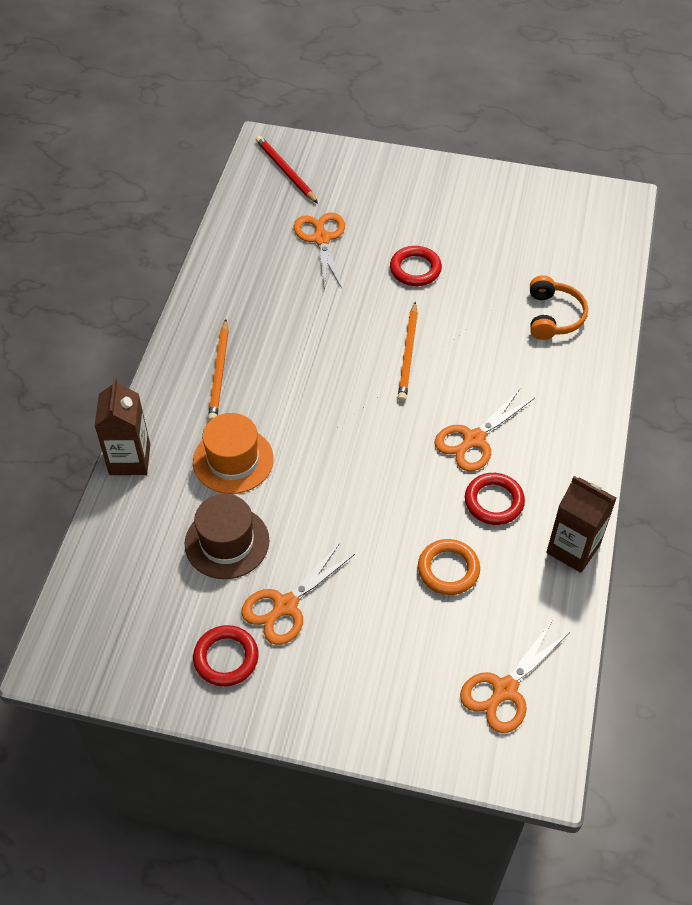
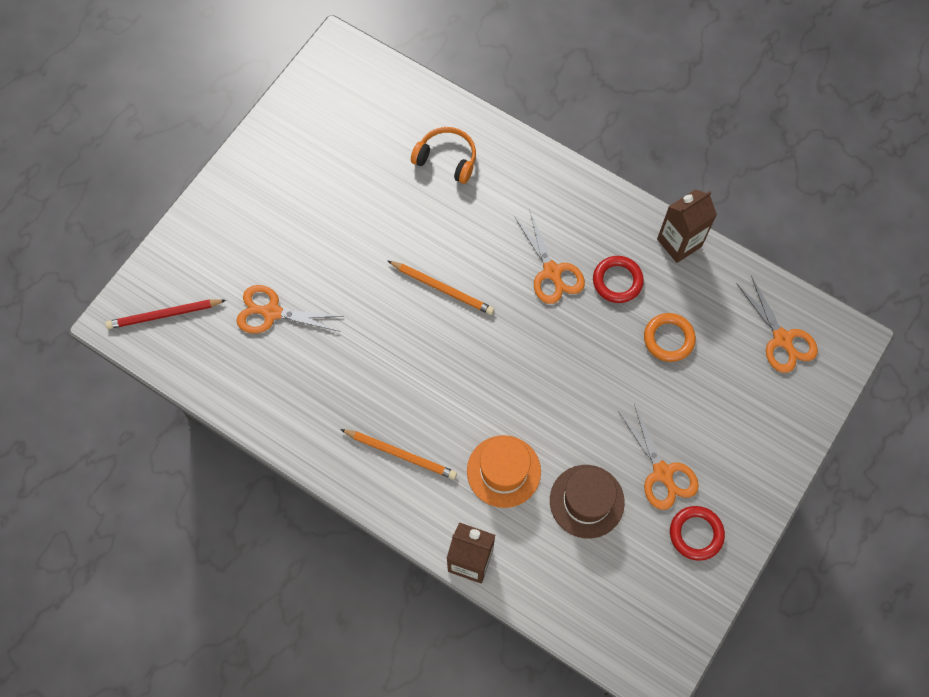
camera: 70 degrees left, 15 degrees up
red ring [390,246,442,286] -> none

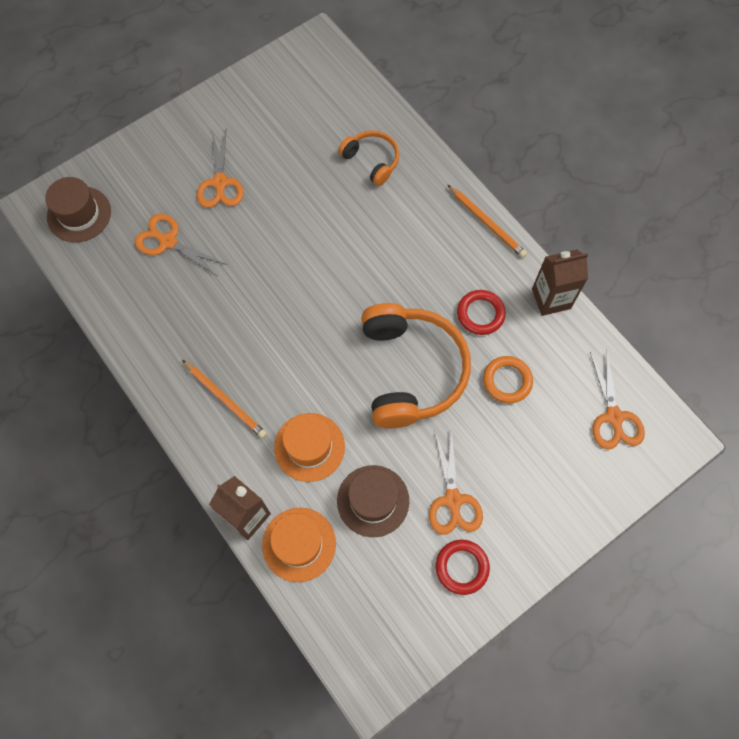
camera: 20 degrees right, 0 degrees up
red pencil [105,299,226,329] -> brown hat [45,177,111,242]
orange pencil [388,261,494,315] -> orange pencil moved to [448,185,527,258]
orange scissors [514,209,585,304] -> orange scissors moved to [197,130,244,208]
none -> orange hat [262,507,336,582]
none -> orange headphones [361,303,471,428]

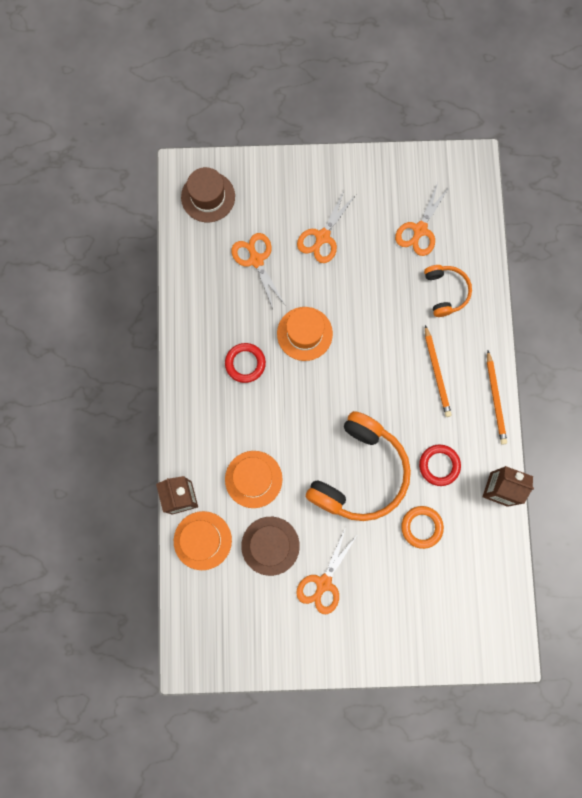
camera: 35 degrees right, 10 degrees up
orange pencil [182,360,267,438] -> orange pencil moved to [425,325,452,417]
red ring [436,540,490,595] -> red ring moved to [225,343,266,383]
orange scissors [590,350,645,450] -> orange scissors moved to [395,182,450,256]
none -> orange hat [277,307,333,361]

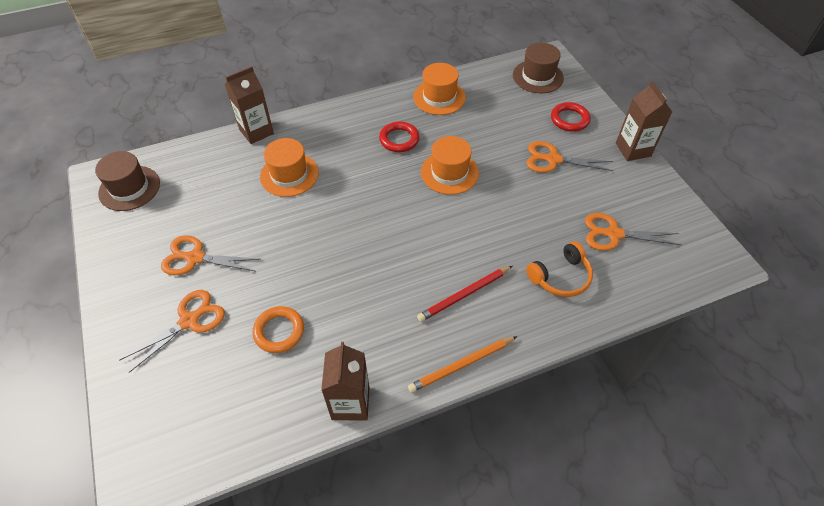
camera: 70 degrees right, 25 degrees down
orange hat [174,511,232,570] -> orange hat moved to [413,63,466,115]
orange scissors [231,233,286,309] -> orange scissors moved to [120,290,225,373]
brown hat [241,517,300,576] -> brown hat moved to [95,151,160,211]
orange headphones [306,411,411,521] -> none
red ring [419,444,461,486] -> red ring moved to [551,102,591,132]
orange pencil [425,325,452,417] -> red pencil [417,266,512,322]
none -> brown carton [616,81,672,161]

